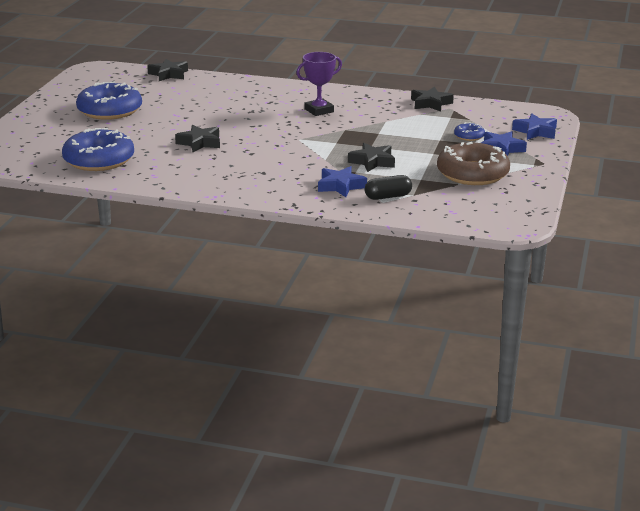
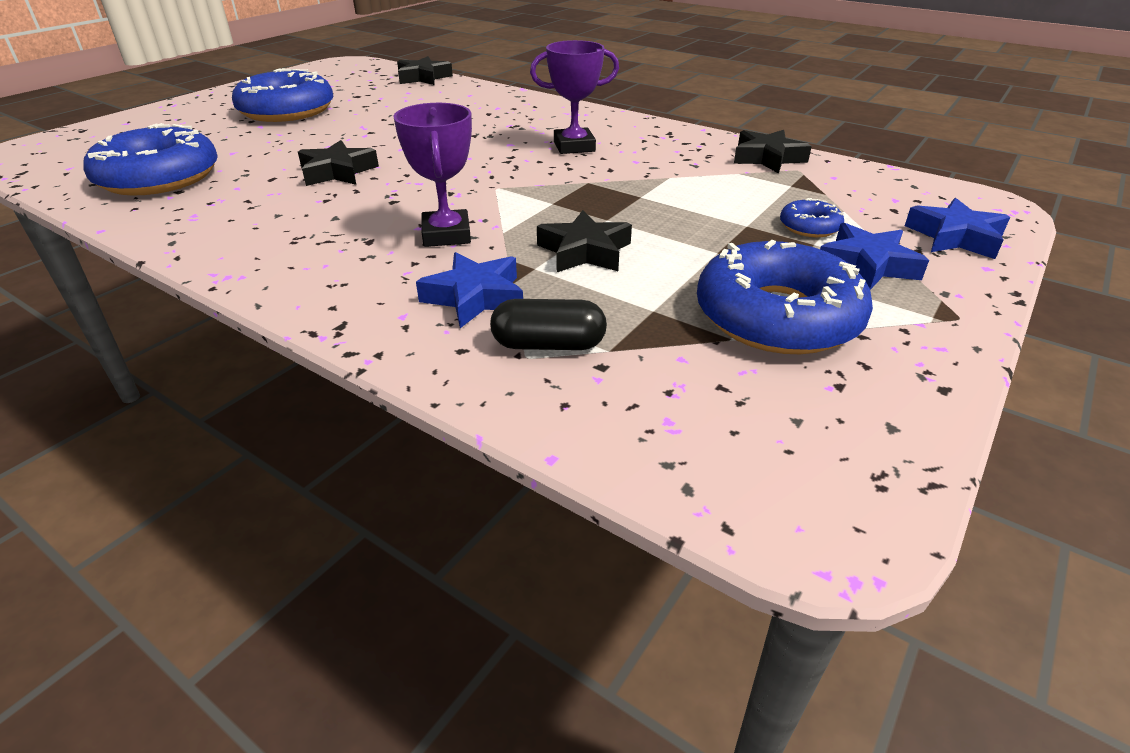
camera: 20 degrees right, 10 degrees up
brown donut [437,142,510,185] -> blue donut [697,240,873,354]
none -> purple trophy [393,103,472,247]

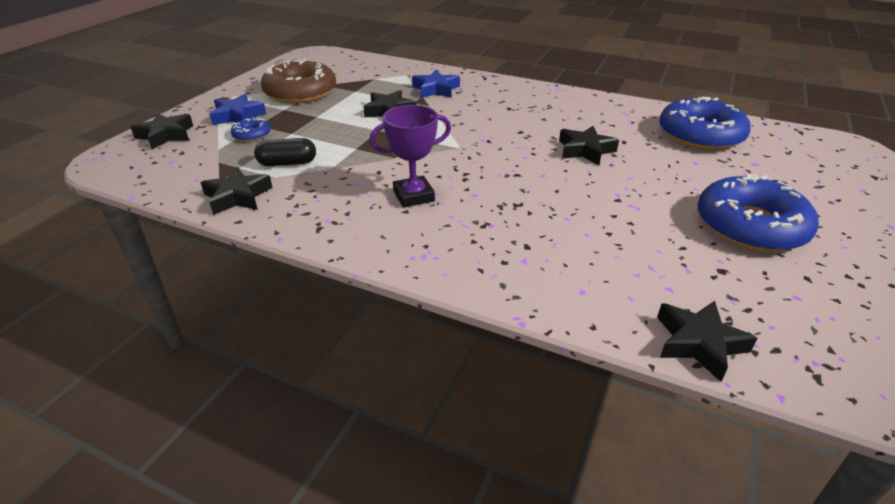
camera: 170 degrees right, 0 degrees up
purple trophy [393,103,472,247] -> none
black capsule [490,299,607,350] -> black capsule moved to [254,138,316,166]
blue donut [697,240,873,354] -> brown donut [261,59,336,104]
blue star [905,198,1010,259] -> black star [130,113,193,149]

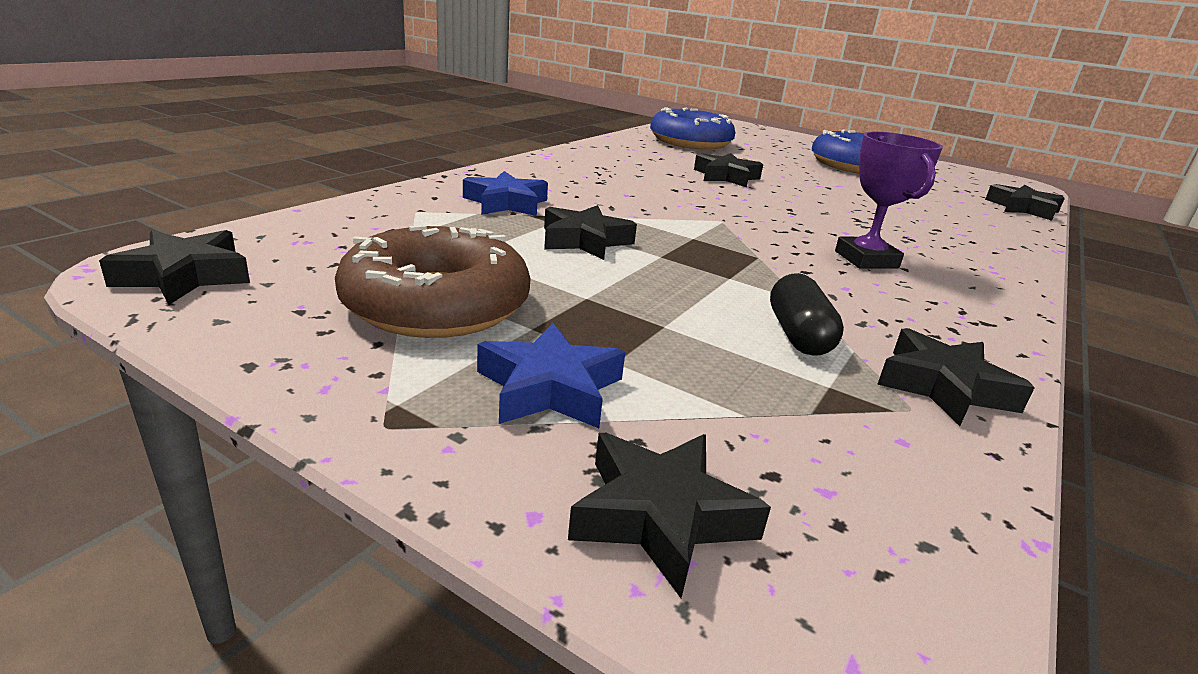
camera: 85 degrees left, 10 degrees down
blue donut [231,118,271,142] -> none
none -> black star [99,230,250,305]

